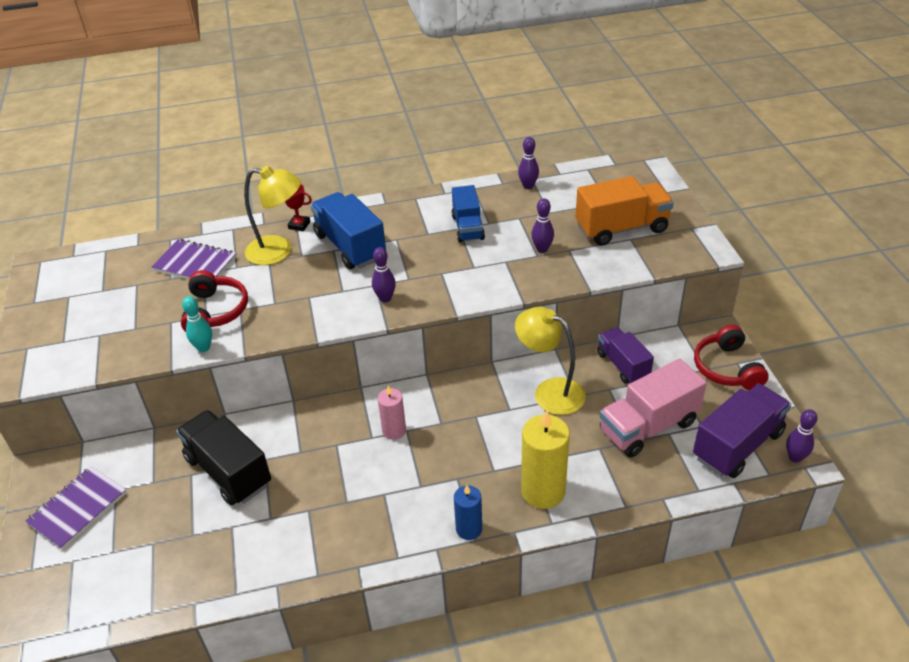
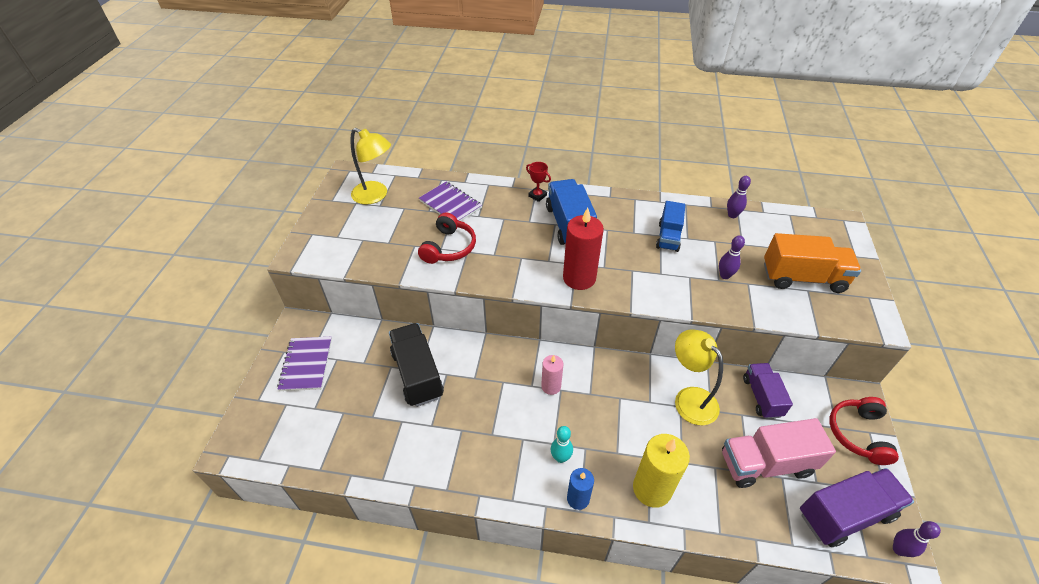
camera: 20 degrees right, 5 degrees up
purple notebook [25,466,127,550] -> purple notebook turned 60 degrees counterclockwise [277,337,332,391]
turquoise bowling pin [182,296,212,352] -> turquoise bowling pin moved to [551,426,573,463]
yellow lamp [244,166,301,265] -> yellow lamp moved to [350,128,391,205]
purple bowling pin [372,247,396,302] -> red candle [563,208,604,290]

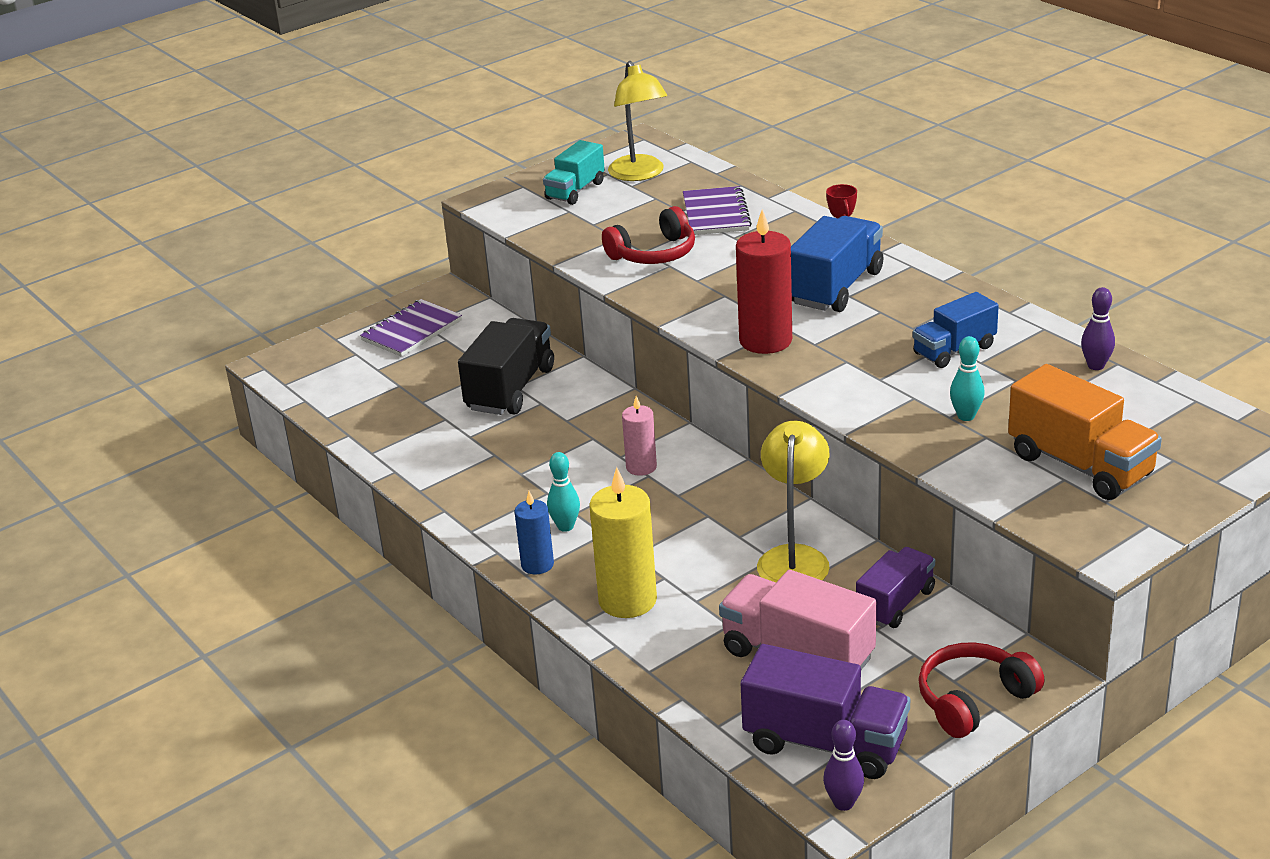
camera: 45 degrees right, 15 degrees down
purple bowling pin [719,236,745,279] -> turquoise bowling pin [950,336,985,421]
none -> turquoise truck [543,140,605,205]

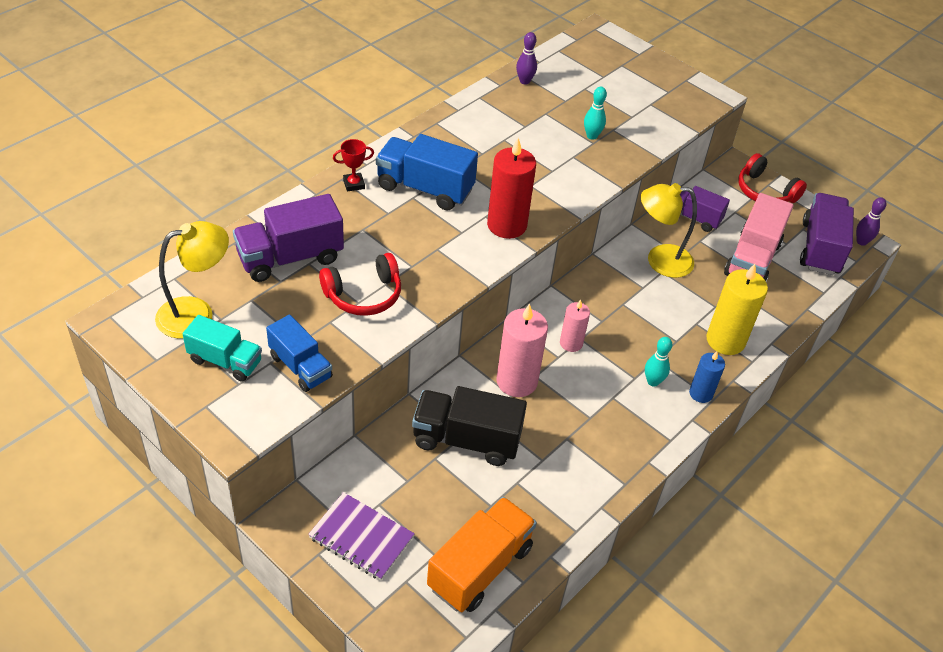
camera: 105 degrees left, 15 degrees up
red headphones [602,206,695,264] -> red headphones turned 105 degrees clockwise [319,253,401,316]
purple notebook [683,186,752,235] -> purple truck [233,194,344,282]
blue truck [913,292,999,368] -> blue truck moved to [266,315,333,392]
orange truck [1008,364,1162,500] -> orange truck moved to [427,497,537,612]
none -> pink candle [496,303,548,397]

